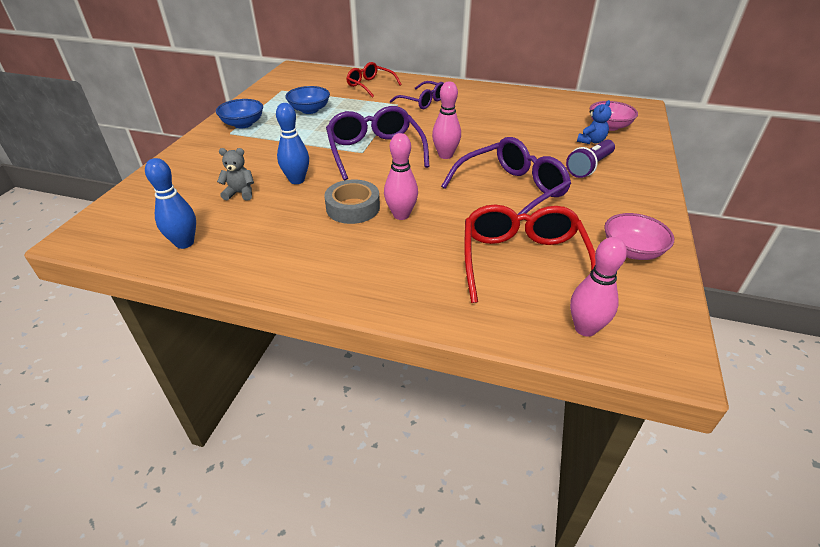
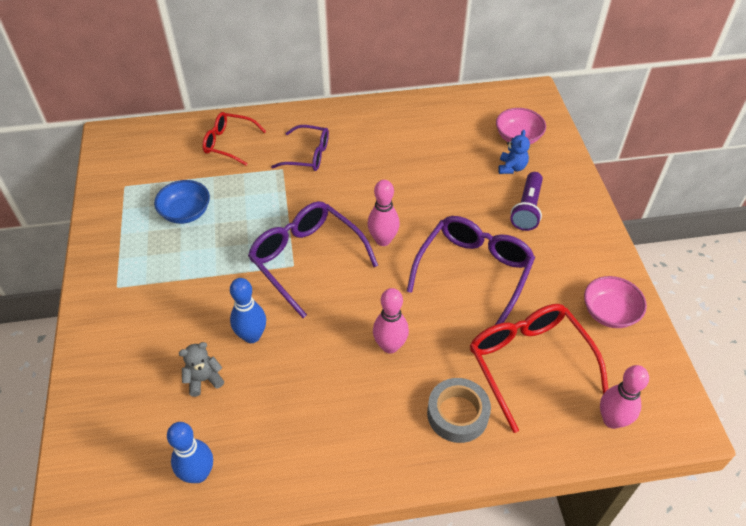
camera: 25 degrees left, 10 degrees up
blue bowl [216,99,263,129] -> none
grey tape [324,180,380,224] -> grey tape moved to [427,378,491,443]

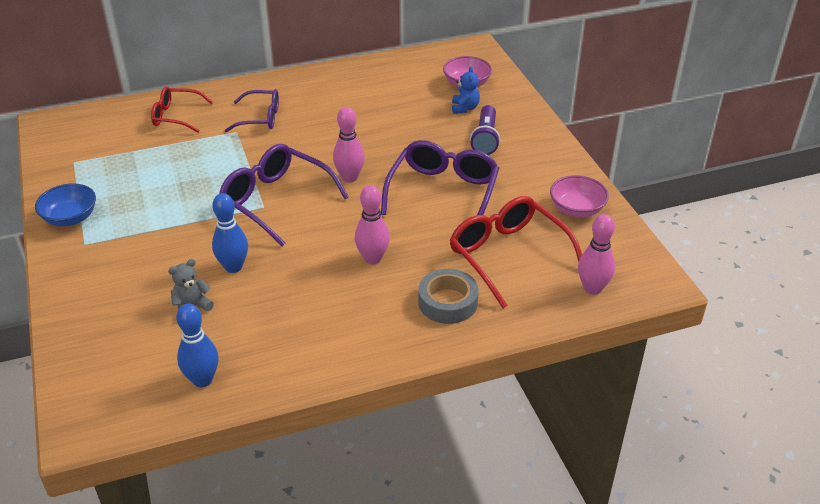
camera: 10 degrees left, 10 degrees down
blue bowl [154,180,210,224] -> blue bowl moved to [35,183,96,226]

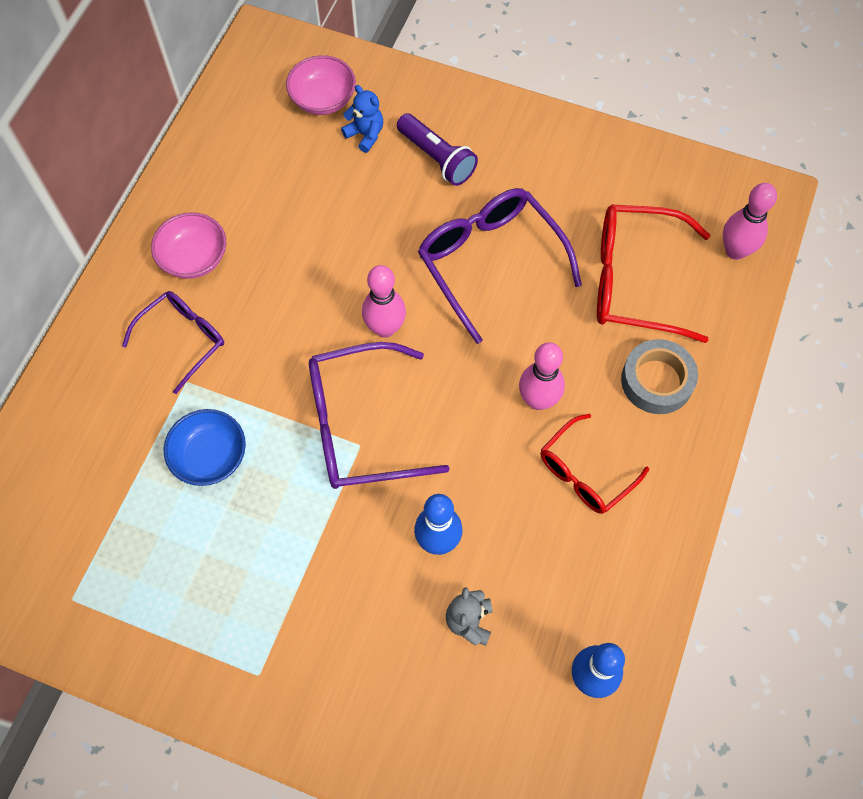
camera: 50 degrees left, 25 degrees up
blue bowl [35,183,96,226] -> blue bowl moved to [164,409,246,486]
red glasses [151,86,214,133] -> red glasses moved to [540,414,649,514]
pink bowl [550,175,609,217] -> pink bowl moved to [151,212,226,279]

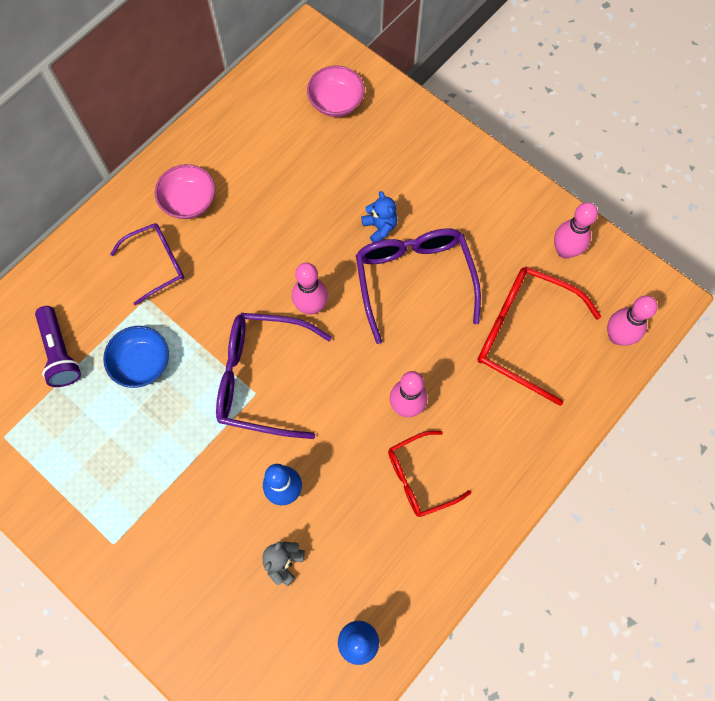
camera: 20 degrees right, 5 degrees up
blue teddy bear [341,85,383,153] -> blue teddy bear moved to [361,191,397,242]
purple flashlight [397,113,478,186] -> purple flashlight moved to [35,306,81,387]
grey tape [621,339,698,414] -> none
none -> pink bowling pin [554,202,598,259]

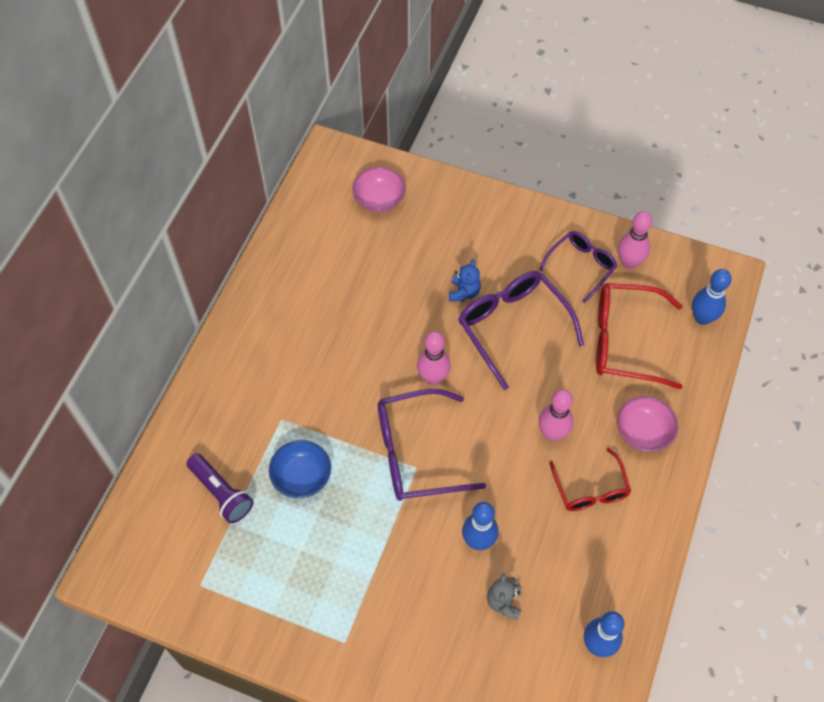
camera: 20 degrees left, 10 degrees down
purple glasses [110,223,184,306] -> purple glasses moved to [539,231,617,303]
pink bowl [155,164,215,219] -> pink bowl moved to [617,396,678,452]
blue teddy bear [361,191,397,242] -> blue teddy bear turned 60 degrees clockwise [449,259,481,302]
red glasses [388,431,471,517] -> red glasses turned 60 degrees counterclockwise [549,448,631,511]
pink bowling pin [607,296,658,346] -> blue bowling pin [692,269,732,325]

